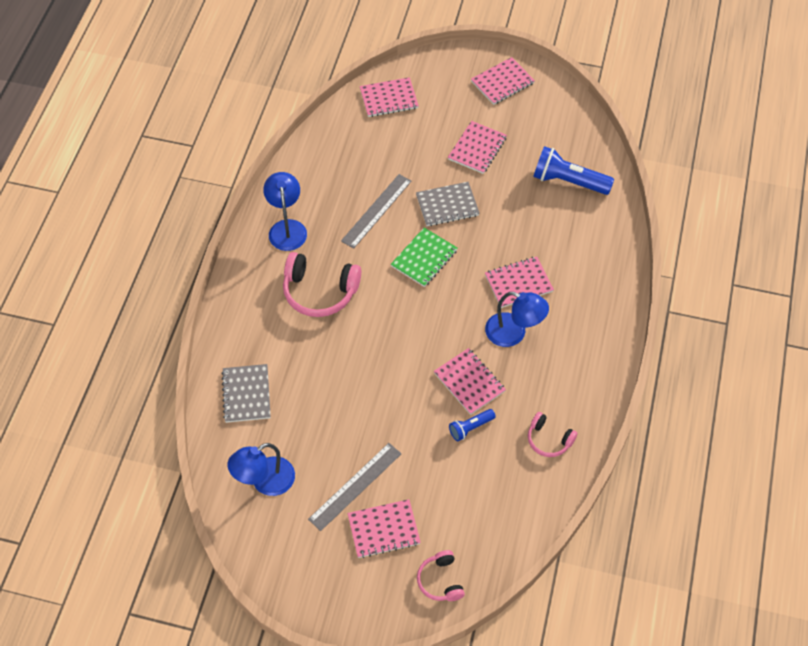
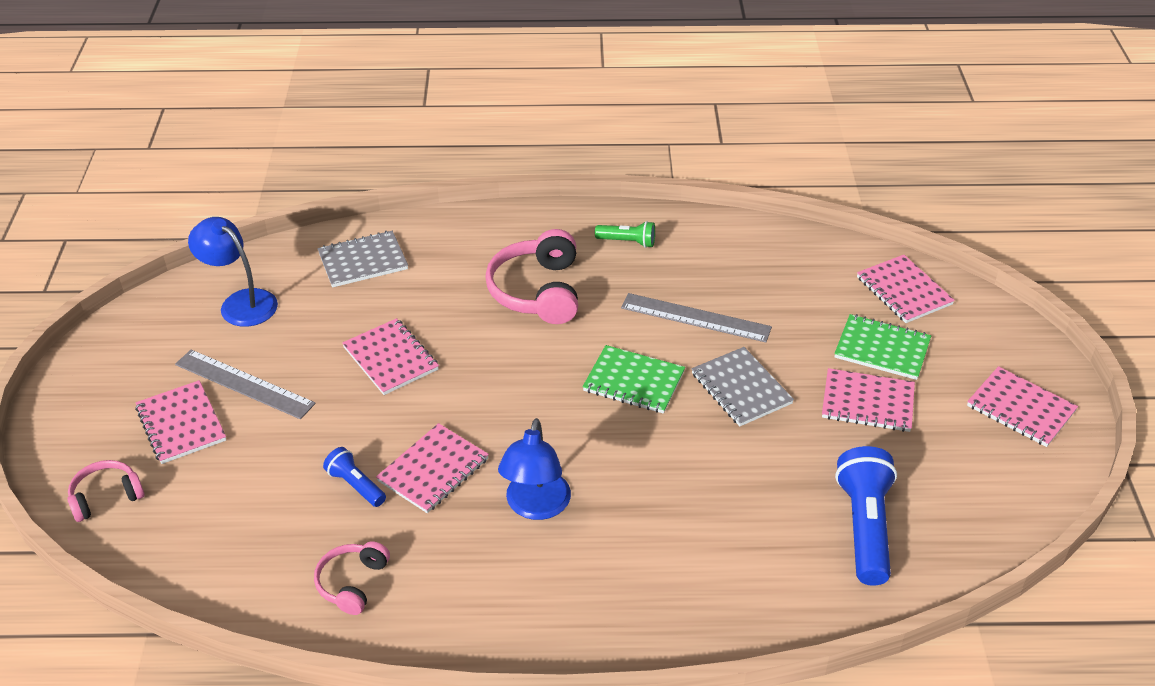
camera: 75 degrees right, 15 degrees down
blue lamp [263,172,307,251] -> green flashlight [595,221,655,248]
pink notebook [485,257,554,308] -> pink notebook moved to [342,318,439,395]
none -> green notebook [834,314,931,380]

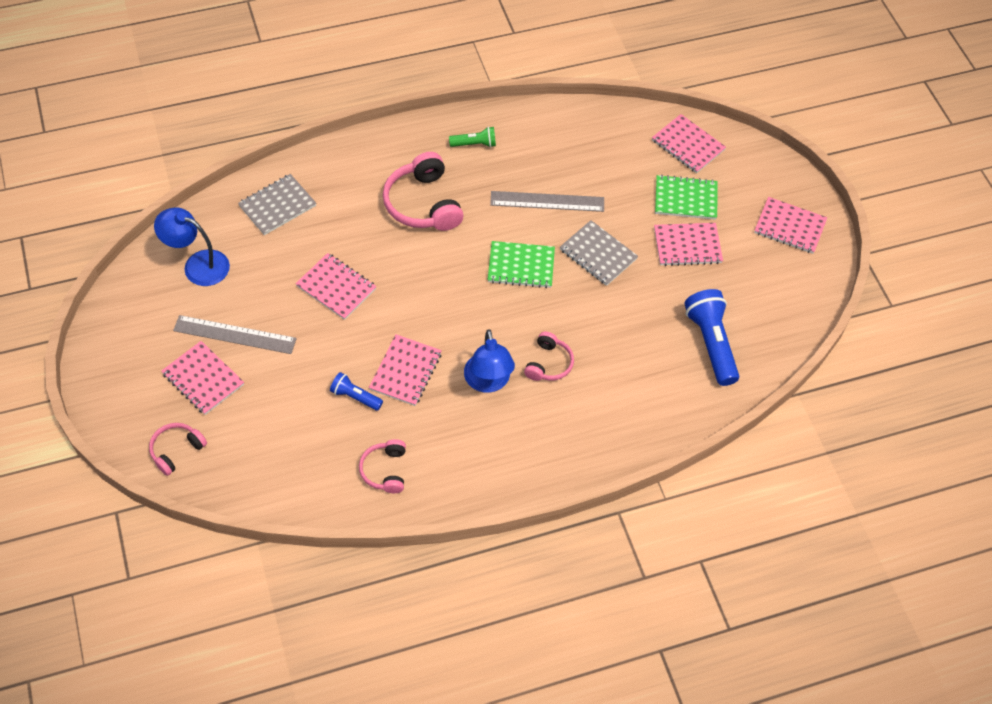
camera: 20 degrees left, 15 degrees up
none -> pink headphones [524,331,574,381]

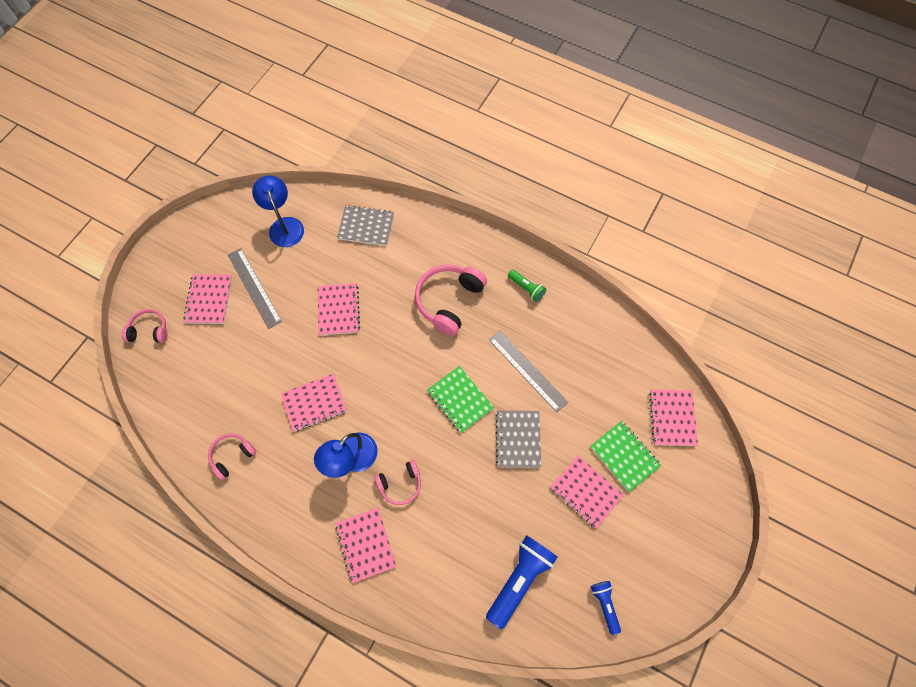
camera: 50 degrees right, 10 degrees up
blue flashlight [330,372,383,411] -> blue flashlight moved to [591,581,621,635]
pink notebook [754,197,827,254] -> pink notebook moved to [335,508,396,583]

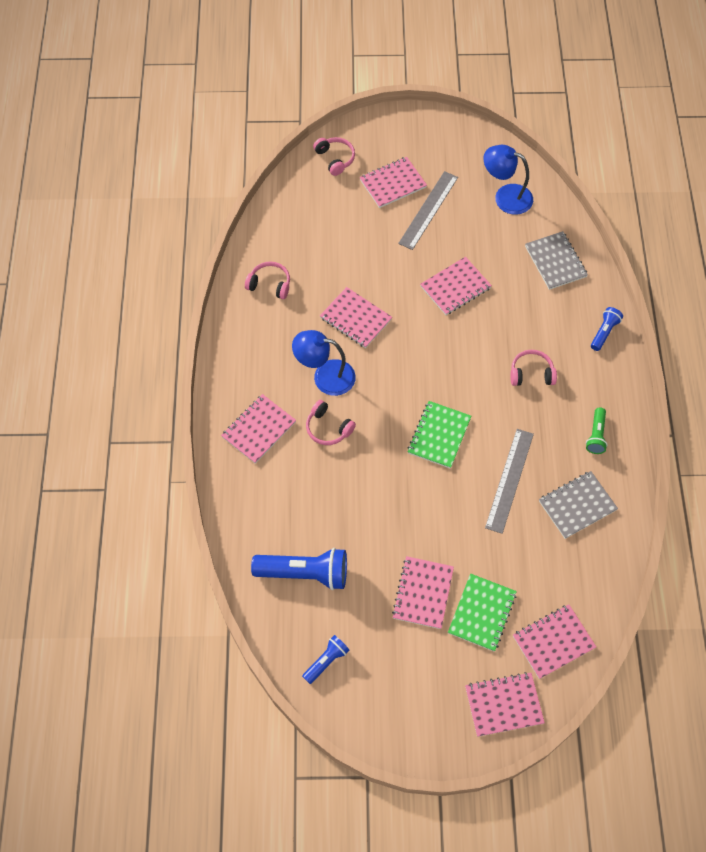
camera: 60 degrees right, 5 degrees down
blue lamp [252,175,304,247] -> blue lamp turned 105 degrees counterclockwise [483,145,533,215]
pink headphones [415,264,487,336] -> pink headphones [510,350,557,386], size x0.57
grey notebook [495,411,541,468] -> grey notebook moved to [539,471,618,539]
none -> pink notebook [465,672,545,737]
none -> blue flashlight [591,307,623,351]

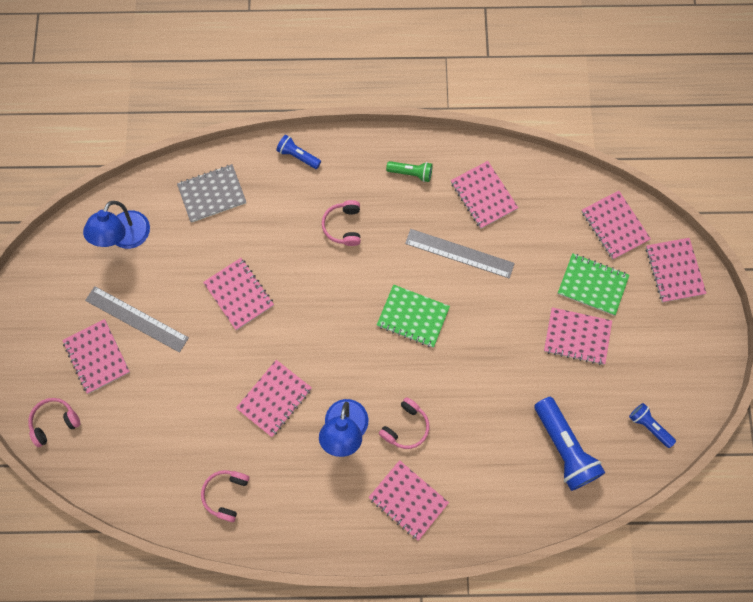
camera: 90 degrees left, 10 degrees up
blue flashlight [251,548,347,590] -> blue flashlight turned 150 degrees clockwise [534,397,605,491]
grey notebook [539,471,618,539] -> pink notebook [451,161,519,229]

